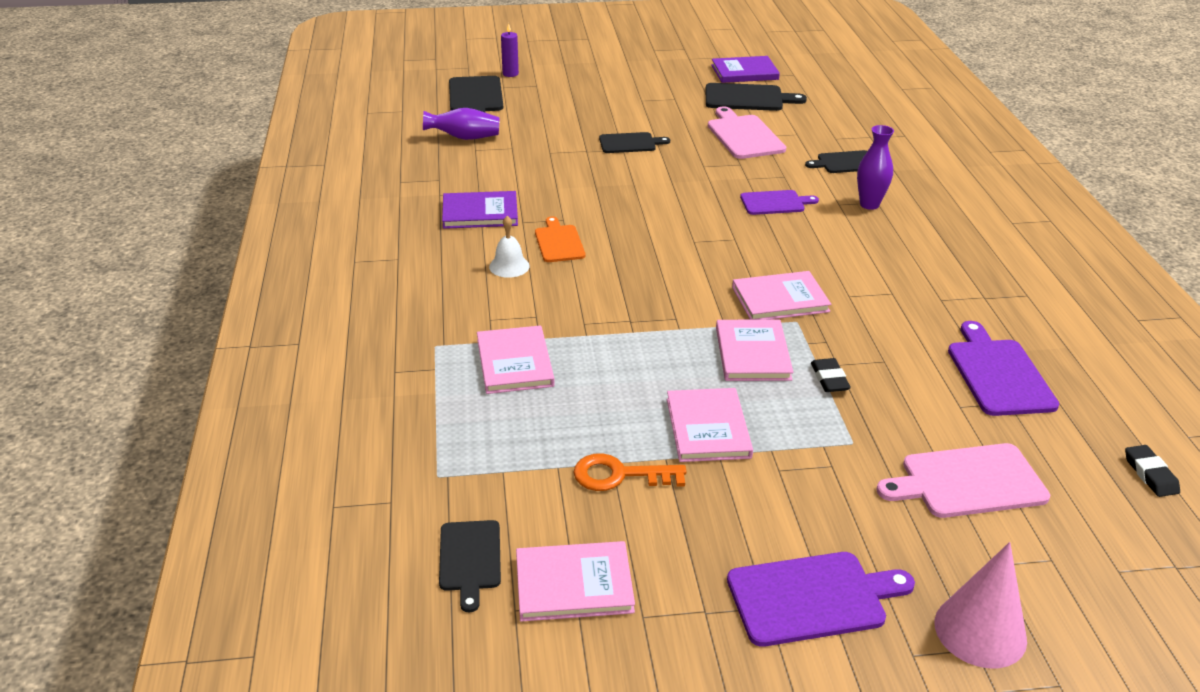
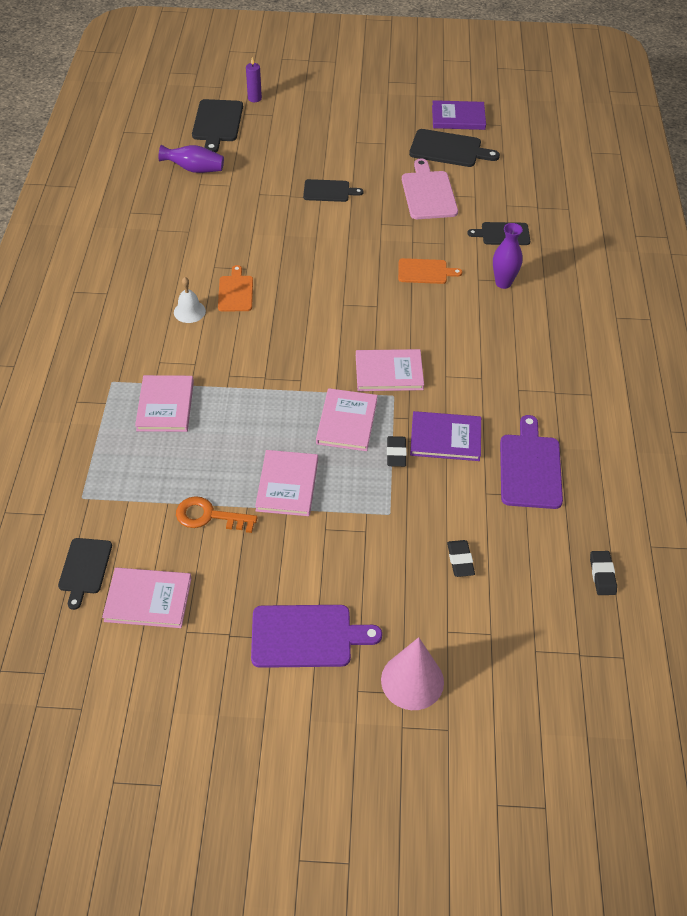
camera: 10 degrees right, 15 degrees up
purple book [442,191,518,229] -> purple book moved to [410,411,481,461]
purple cutting board [740,190,819,215] -> orange cutting board [398,258,462,284]
pink cutting board [876,443,1050,518] -> black eraser [447,540,475,577]

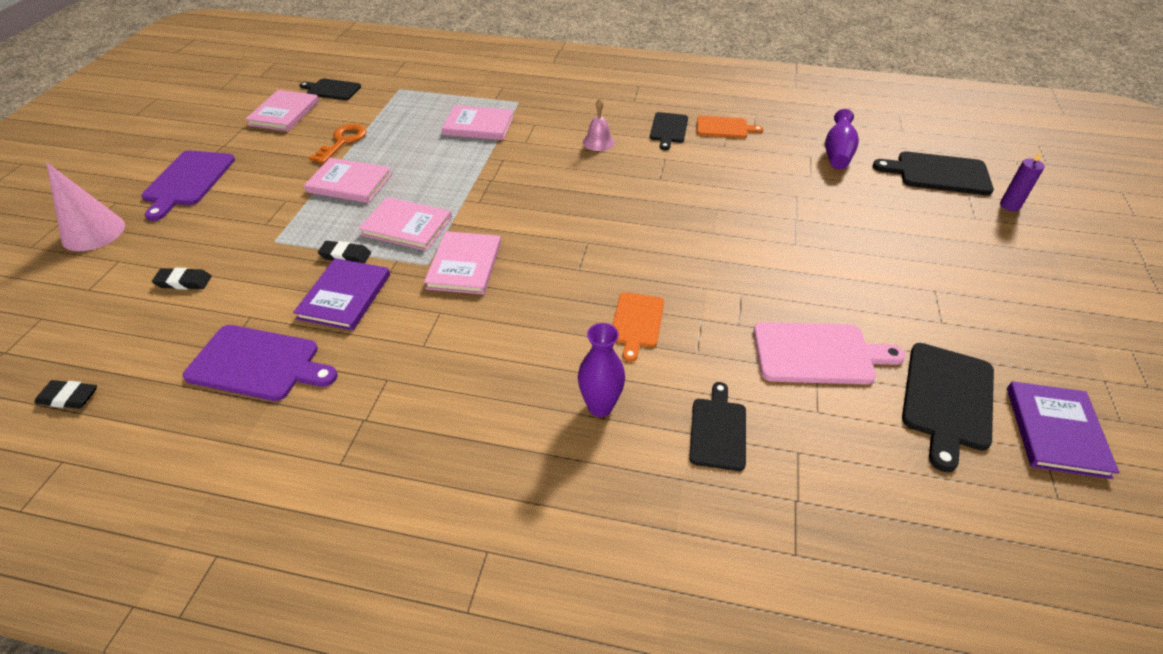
camera: 100 degrees right, 5 degrees down
white bell [174,277,206,323] -> pink bell [583,99,615,151]
orange cutting board [218,265,253,312] -> orange cutting board moved to [697,116,763,138]
black cutting board [303,179,363,202] -> black cutting board moved to [650,112,688,150]

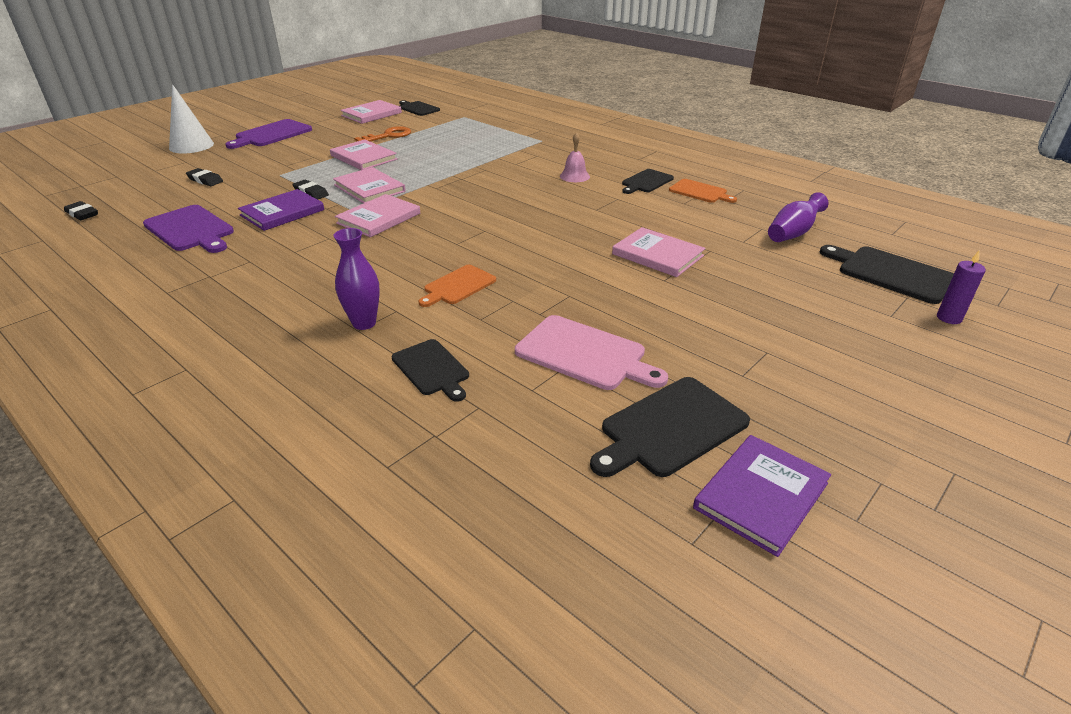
camera: 30 degrees right, 10 degrees down
pink cone [46,162,125,251] -> white cone [169,84,214,154]
pink book [442,105,514,140] -> pink book moved to [612,227,705,277]
black cutting board [689,382,746,471] -> black cutting board turned 105 degrees clockwise [392,339,469,402]

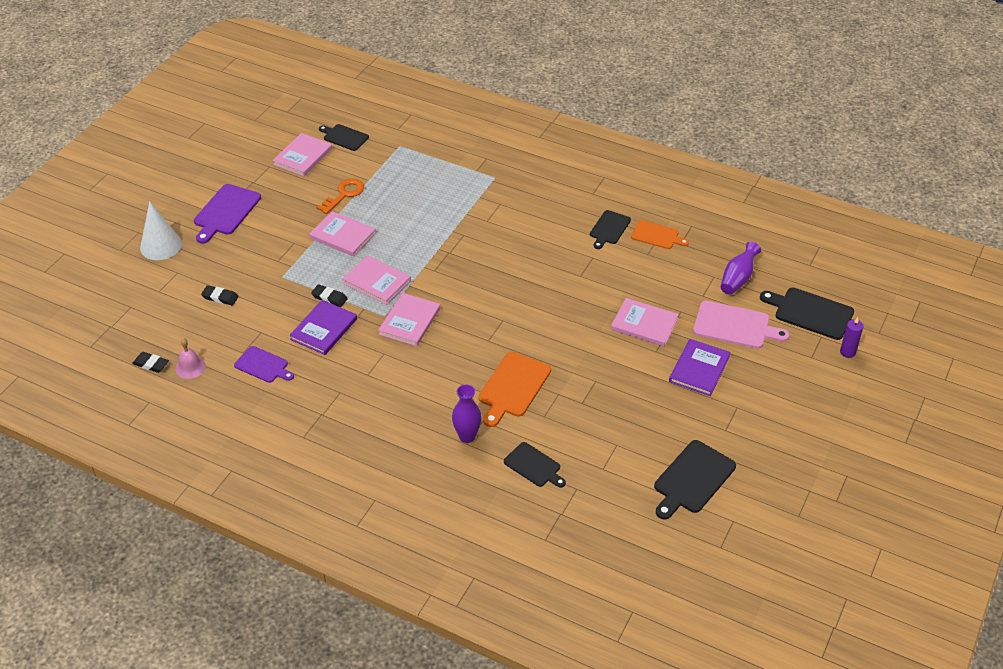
camera: 15 degrees left, 10 degrees up
purple cutting board [143,205,234,253] -> purple cutting board [234,346,294,383], size x0.65
orange cutting board [419,265,496,307] -> orange cutting board [478,352,551,427], size x1.54
pink cutting board [515,315,668,390] -> pink cutting board moved to [693,301,790,349]
pink bell [560,132,590,182] -> pink bell moved to [176,338,206,379]
purple book [693,435,831,557] -> purple book moved to [669,339,731,396]

